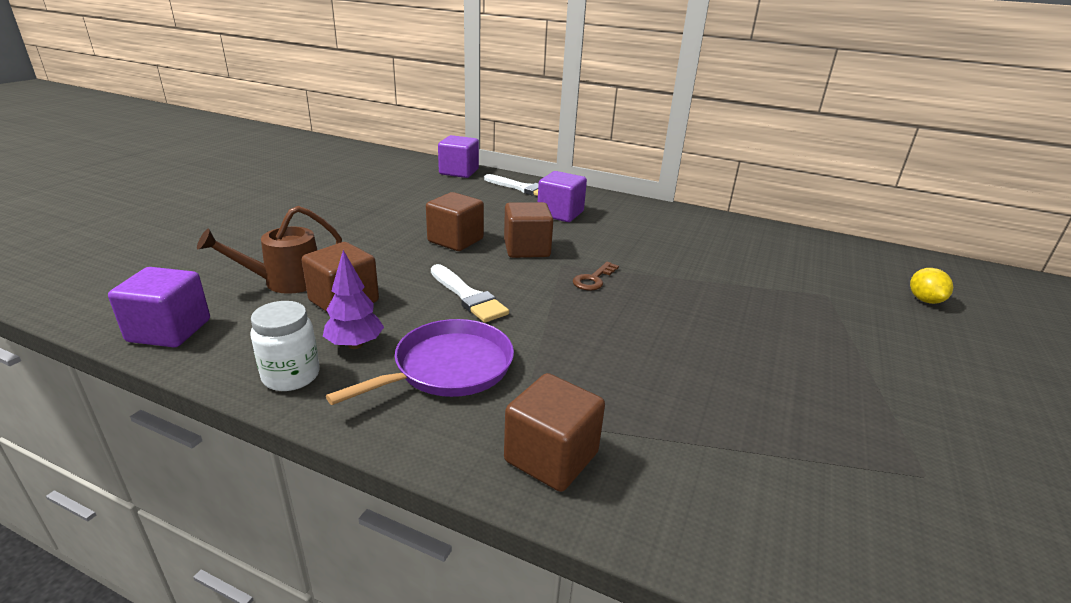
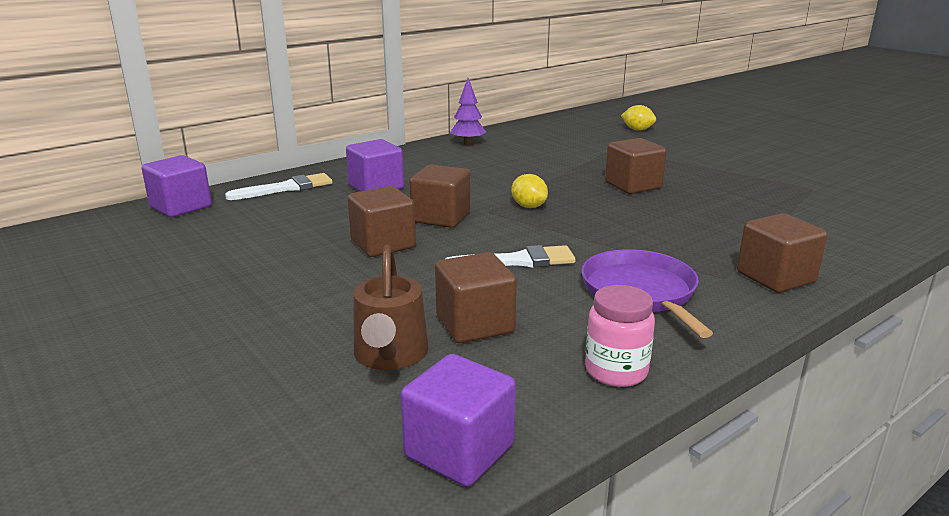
camera: 60 degrees left, 5 degrees down
white jar [250,301,320,391] -> pink jar [585,285,655,387]
purple tree [323,250,384,349] -> purple tree moved to [450,78,486,145]
brown key [573,262,619,291] -> yellow lemon [511,174,548,208]
none -> brown cube [605,138,667,194]

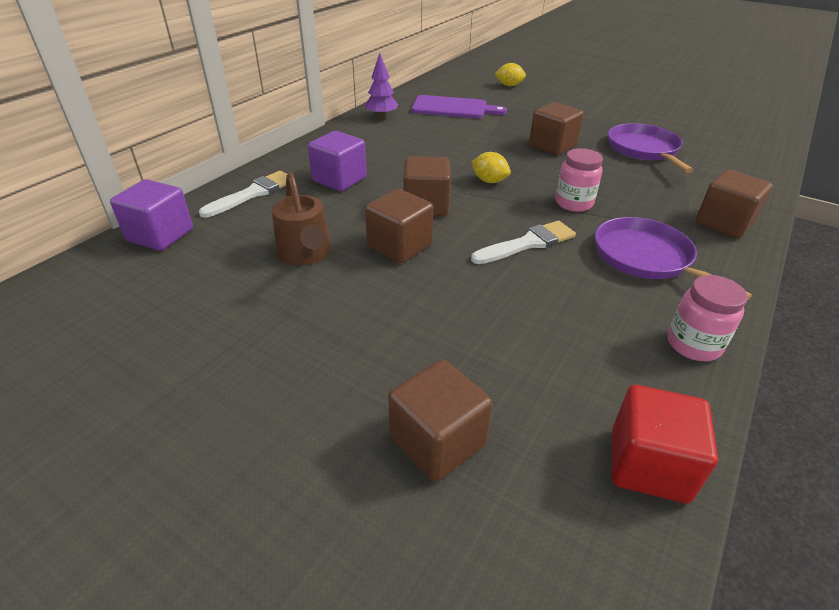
camera: 20 degrees left, 15 degrees up
brown watering can [353,245,429,370] -> brown watering can moved to [272,172,331,266]
purple cube [400,354,516,487] -> red cube [611,385,718,503]
brown cube [435,252,517,343] -> brown cube moved to [388,359,493,482]
none -> purple cutting board [411,95,507,118]
none -> pink jar [556,148,603,212]
none -> purple pan [608,123,694,173]

